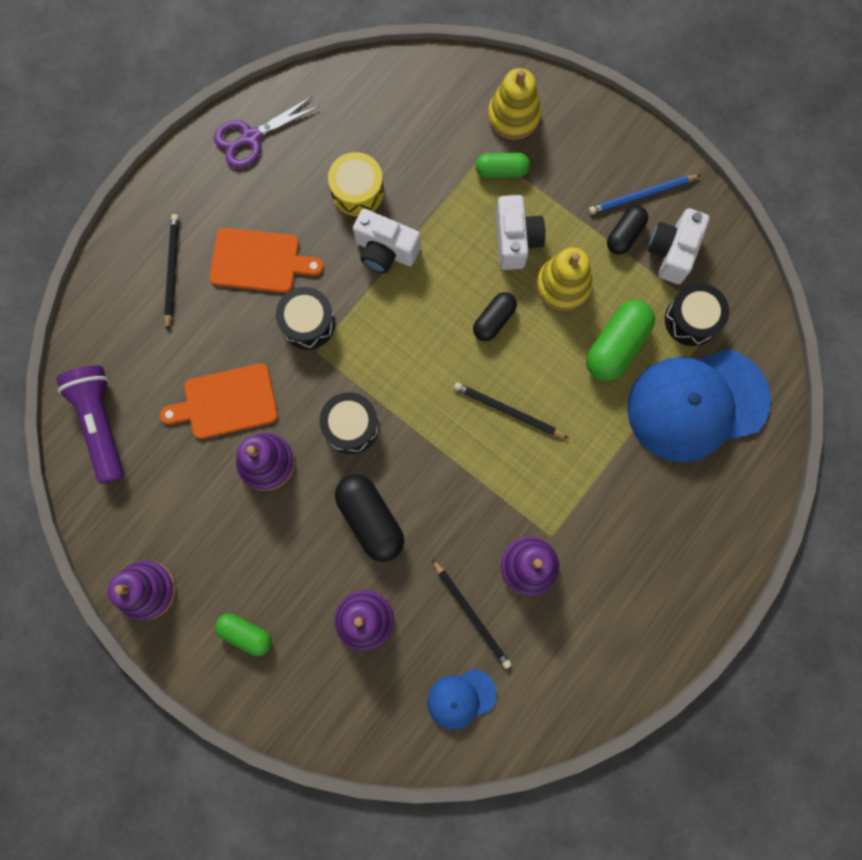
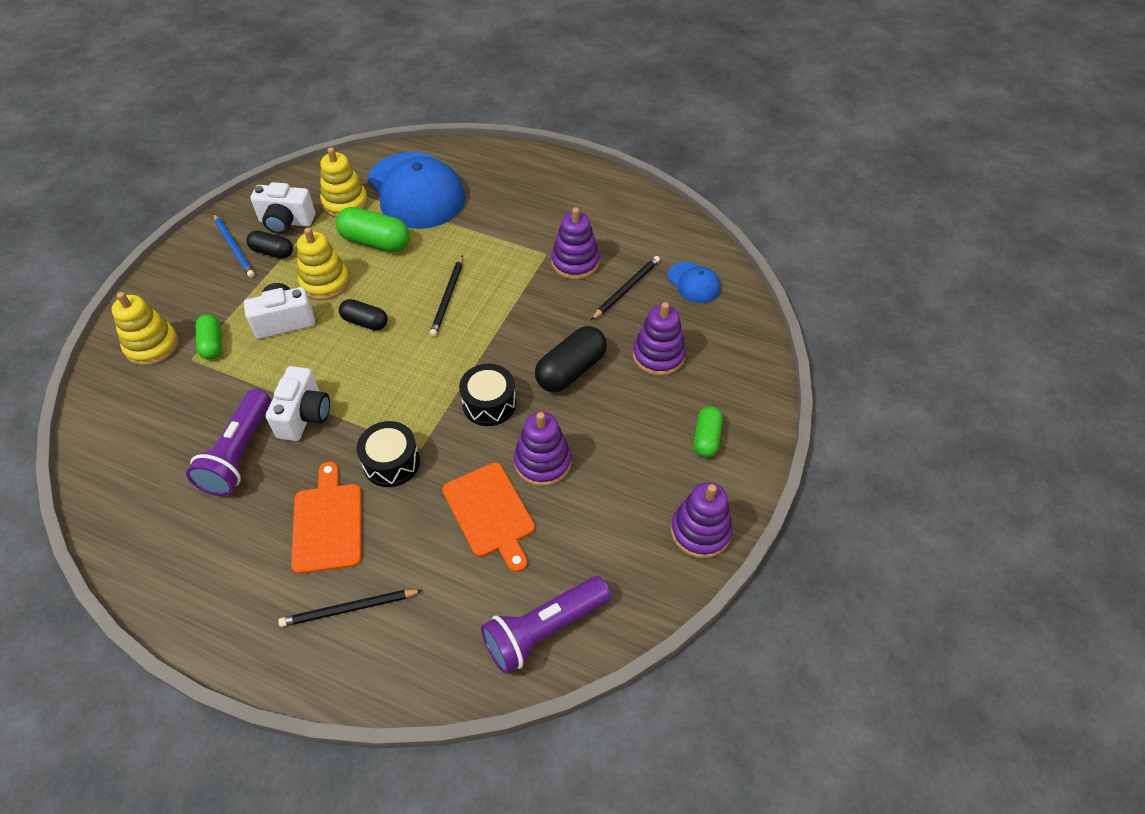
camera: 105 degrees left, 25 degrees down
purple scissors [214,96,319,168] -> none
yellow drum [328,152,384,216] -> purple flashlight [186,389,271,496]
black drum [665,283,729,346] -> yellow stacking toy [320,147,368,218]

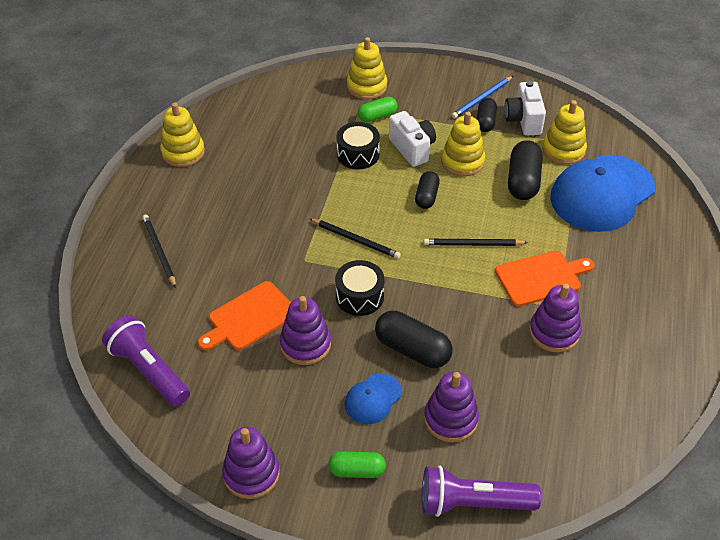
camera: 80 degrees right, 5 degrees down
purple flashlight [186,389,271,496] -> purple flashlight moved to [422,465,541,517]
white camera [266,366,330,441] -> none
orange cutting board [291,462,361,574] -> orange cutting board moved to [495,251,595,306]
green capsule [336,207,410,252] -> black capsule [508,140,543,200]
black drum [357,421,420,487] -> black drum moved to [336,122,380,169]
black pencil [591,256,660,320] -> black pencil moved to [310,219,401,259]
blue cap [667,262,721,303] -> blue cap moved to [345,373,402,424]
none -> yellow stacking toy [160,103,205,167]

